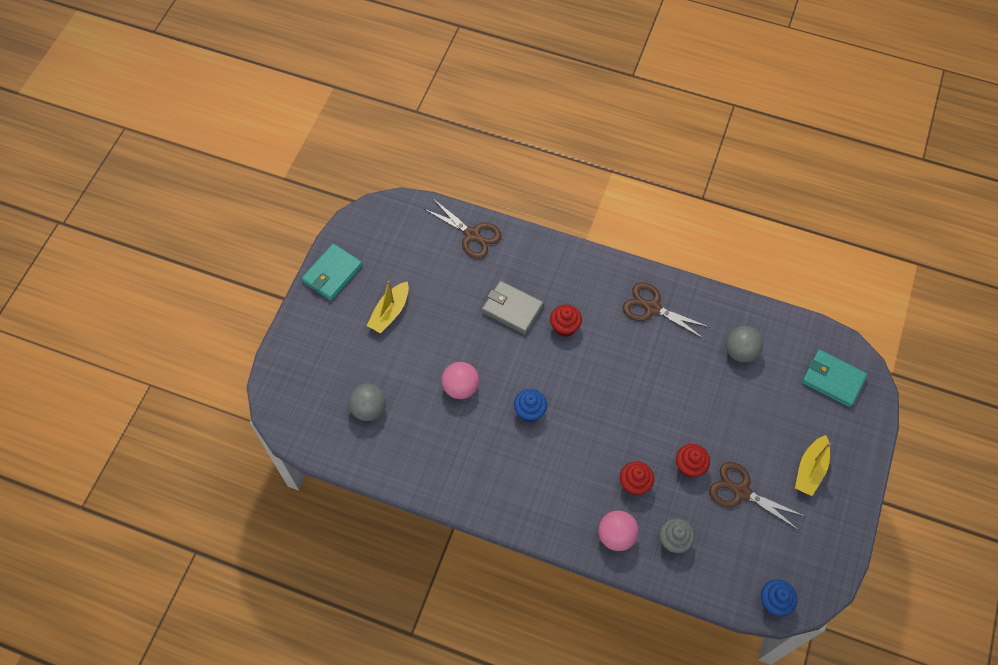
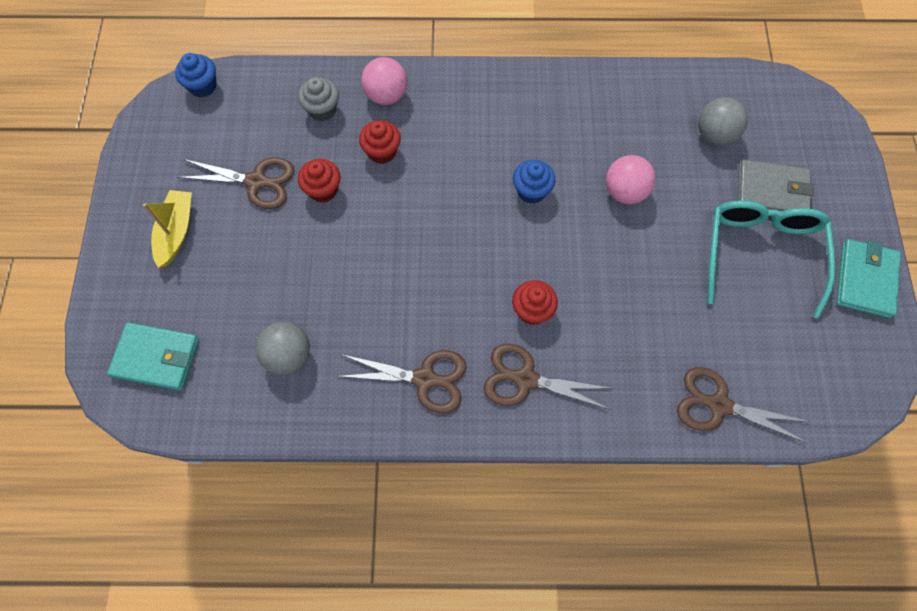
camera: 160 degrees right, 5 degrees up
yellow boat [366,281,409,333] -> turquoise glasses [707,200,836,319]
grey wallet [481,280,544,334] -> grey wallet moved to [738,160,814,212]
none -> brown scissors [484,343,615,410]

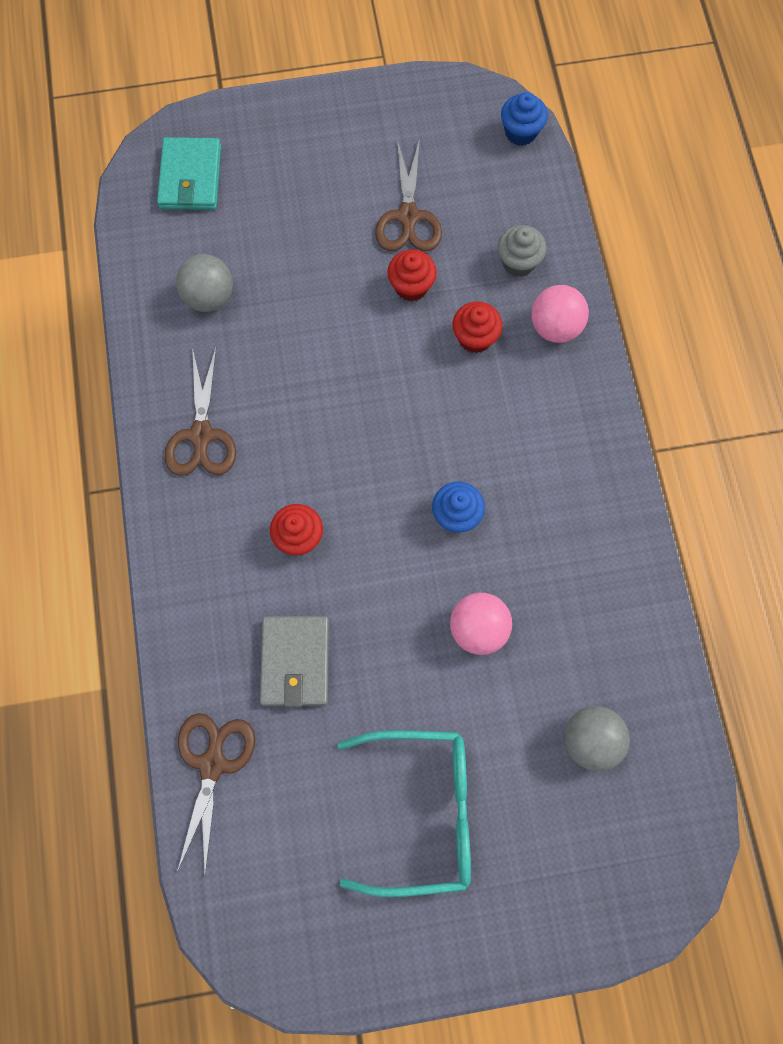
camera: 80 degrees right, 5 degrees up
yellow boat [143,190,192,268] -> none
brown scissors [484,343,615,410] -> none
grey wallet [738,160,814,212] -> grey wallet moved to [260,616,329,707]
turquoise wallet [836,239,901,318] -> none

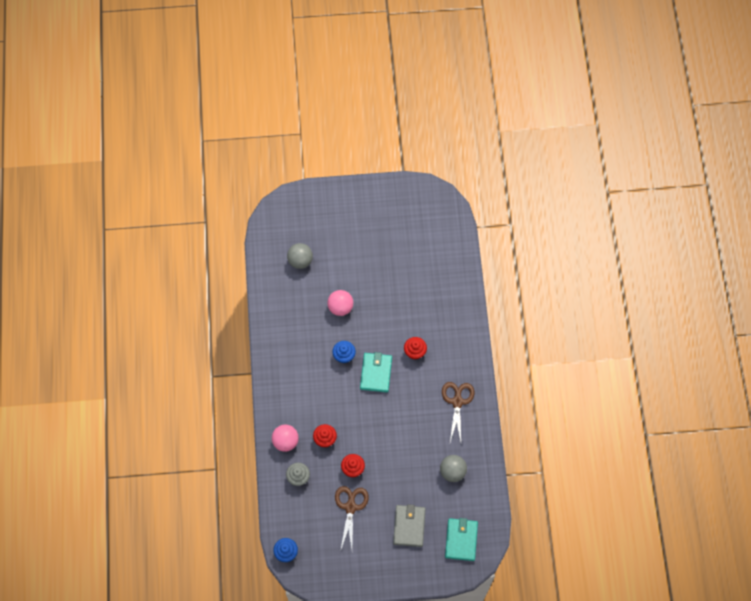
camera: 175 degrees left, 5 degrees down
brown scissors [177,713,255,874] -> none
grey wallet [260,616,329,707] -> grey wallet moved to [393,504,426,547]
turquoise glasses [338,730,471,897] -> none
none -> turquoise wallet [360,352,392,392]

